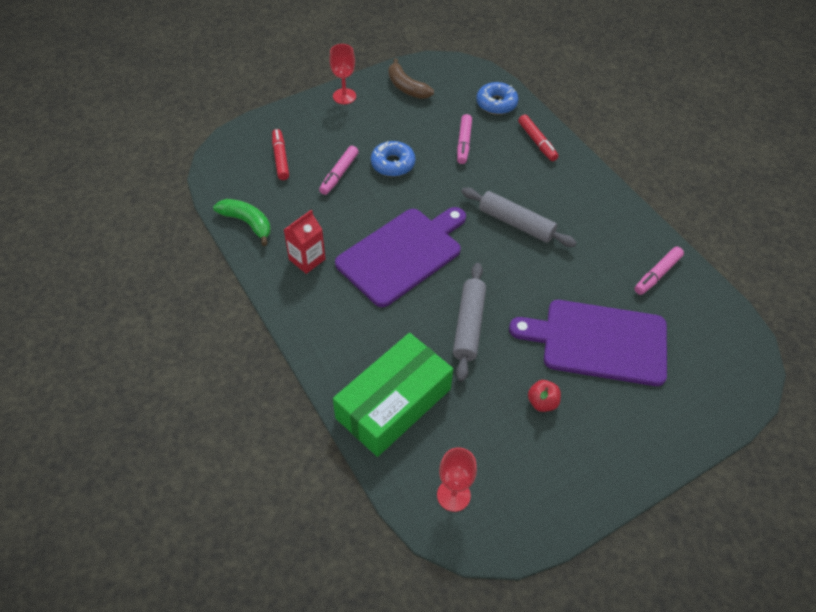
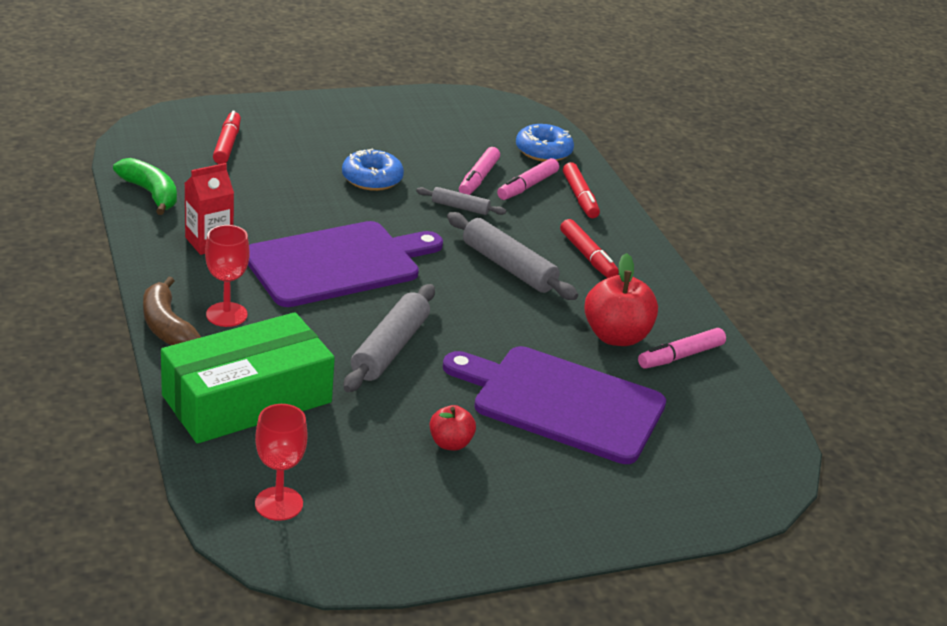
camera: 10 degrees right, 20 degrees down
pink marker [319,146,359,195] -> pink marker moved to [497,158,559,200]
red goblet [329,44,356,104] -> red goblet moved to [205,225,249,327]
brown banana [389,58,434,99] -> brown banana moved to [143,277,201,345]
none -> grey rolling pin [416,187,506,215]
none -> red marker [560,219,619,278]
none -> red apple [584,253,658,346]

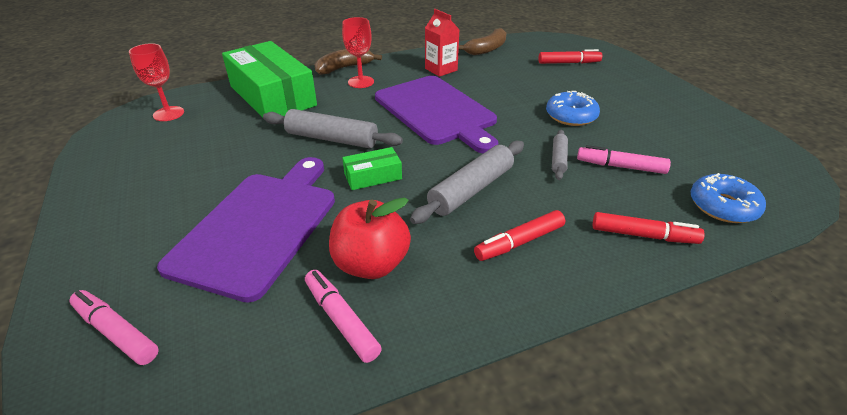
camera: 90 degrees right, 5 degrees up
green banana [113,158,177,215] -> brown banana [459,28,507,55]
red apple [430,405,476,451] -> none
pink marker [497,158,559,200] -> pink marker moved to [69,290,159,365]
red marker [563,162,600,218] -> red marker turned 150 degrees counterclockwise [593,212,705,244]
none -> green box [342,147,402,190]

